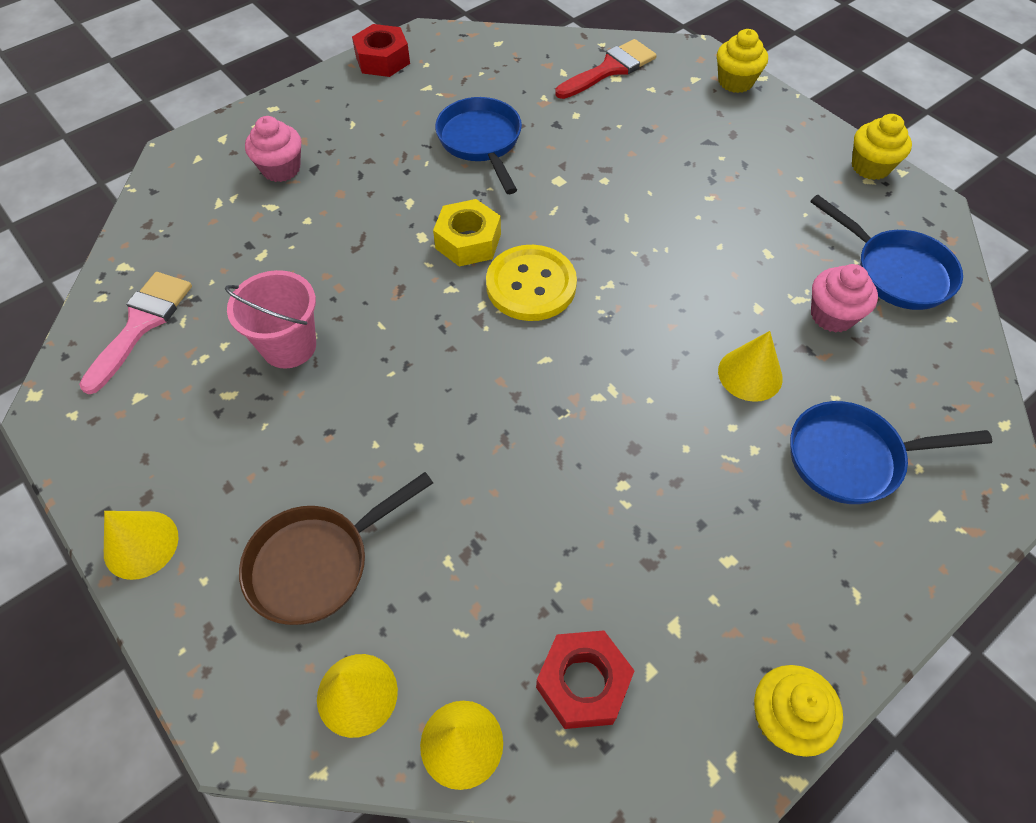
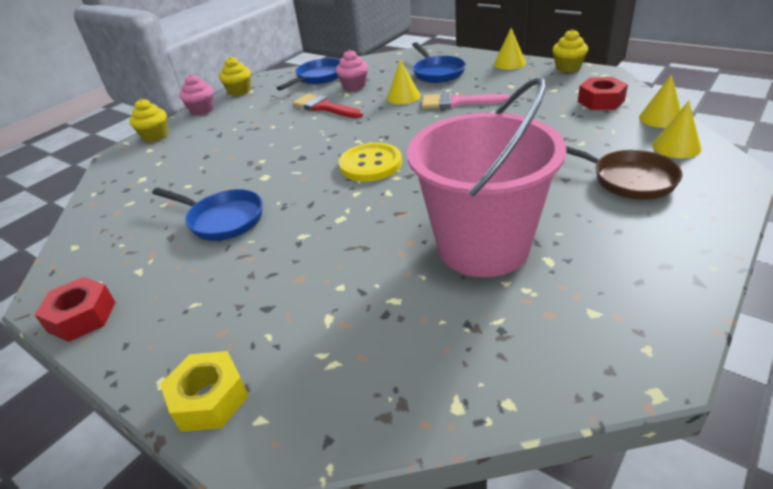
camera: 100 degrees left, 20 degrees down
pink brush [79,272,192,394] -> pink brush moved to [422,92,509,109]
yellow cone [104,511,179,580] -> yellow cone moved to [494,28,526,70]
pink bucket [225,270,316,368] -> pink bucket [407,77,567,277], size x1.97
pink cupcake [245,116,301,182] -> pink cupcake moved to [179,74,214,115]
yellow nut [433,199,501,267] -> yellow nut moved to [160,351,248,432]
blue pan [435,97,522,194] -> blue pan turned 120 degrees counterclockwise [152,188,263,241]
red brush [555,39,657,99] -> red brush moved to [293,94,363,118]

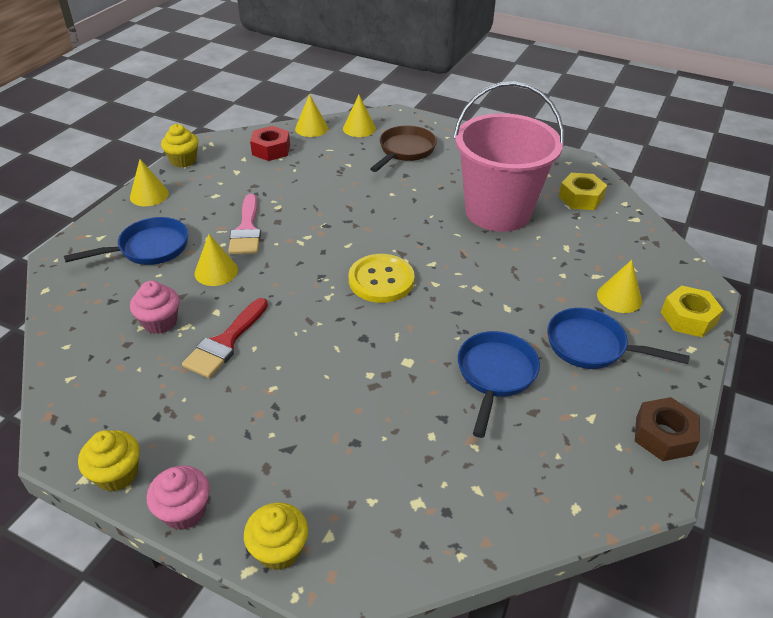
camera: 105 degrees left, 5 degrees up
red nut [34,277,116,342] -> brown nut [635,397,700,461]
blue pan [277,58,340,90] -> blue pan moved to [547,308,690,369]
none -> yellow nut [559,173,607,210]
none -> yellow cone [597,260,642,313]

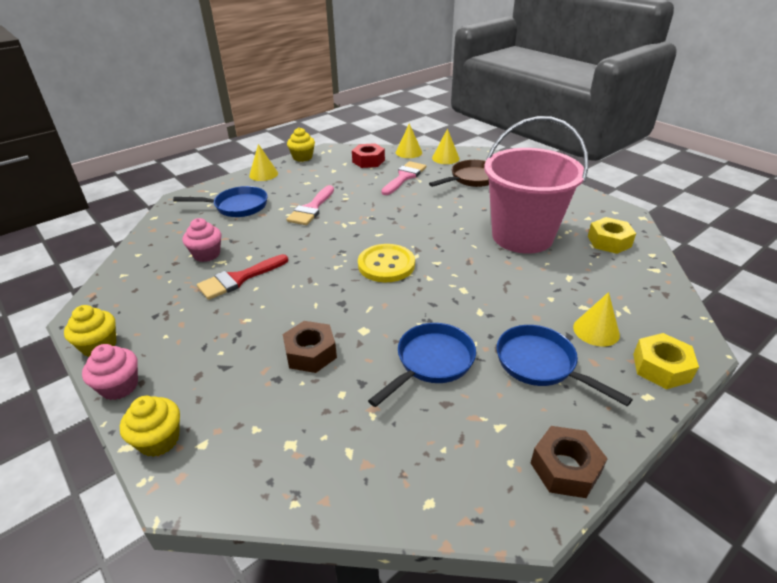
camera: 25 degrees right, 5 degrees down
yellow cone [195,234,238,286] -> none
none -> brown nut [283,321,337,373]
none -> pink brush [381,161,426,195]

